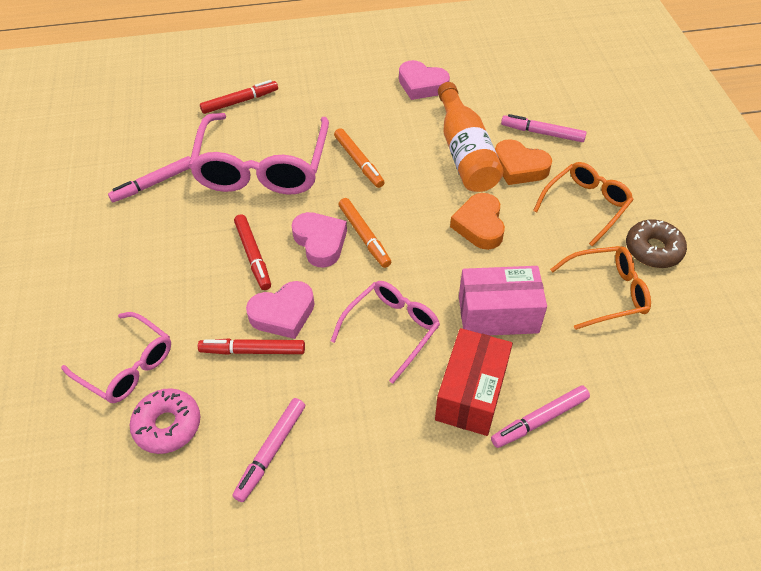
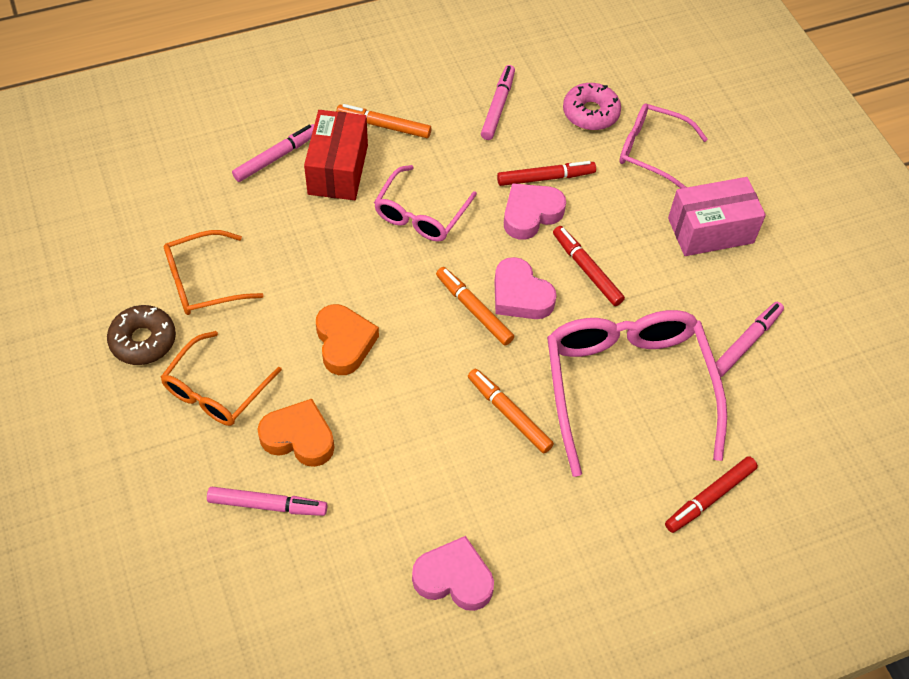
camera: 165 degrees right, 5 degrees up
orange bottle [438,82,504,192] -> none
pink box [459,266,547,335] -> pink box moved to [668,177,766,256]
none -> orange marker [336,104,431,138]

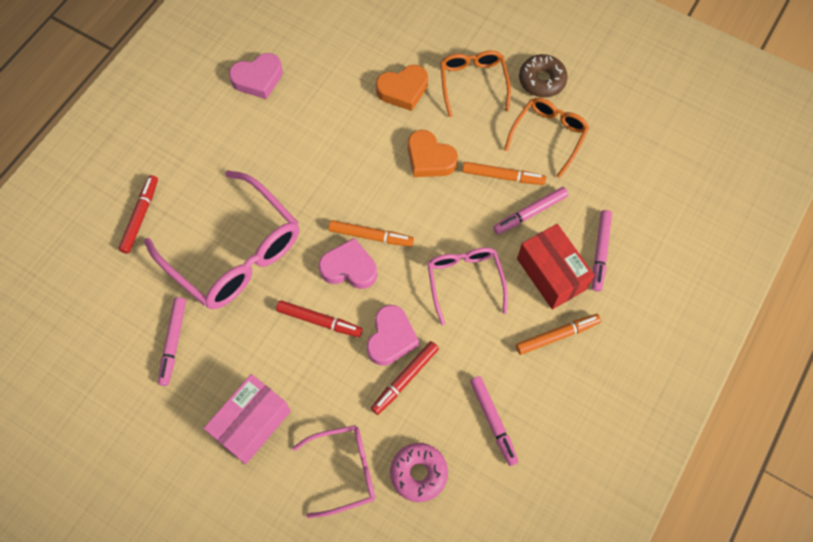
camera: 145 degrees right, 10 degrees up
pink marker [207,487,327,516] -> pink marker moved to [493,187,569,234]
orange marker [468,369,554,453] -> orange marker moved to [462,162,546,185]

